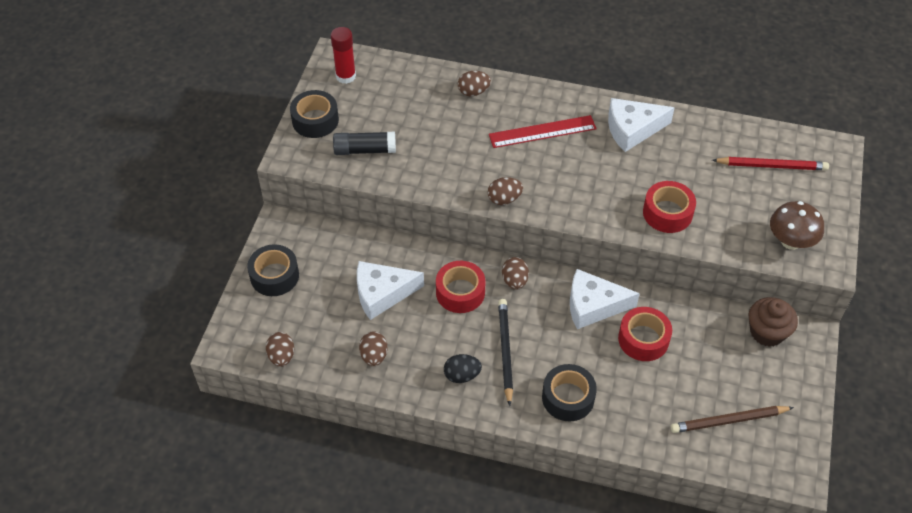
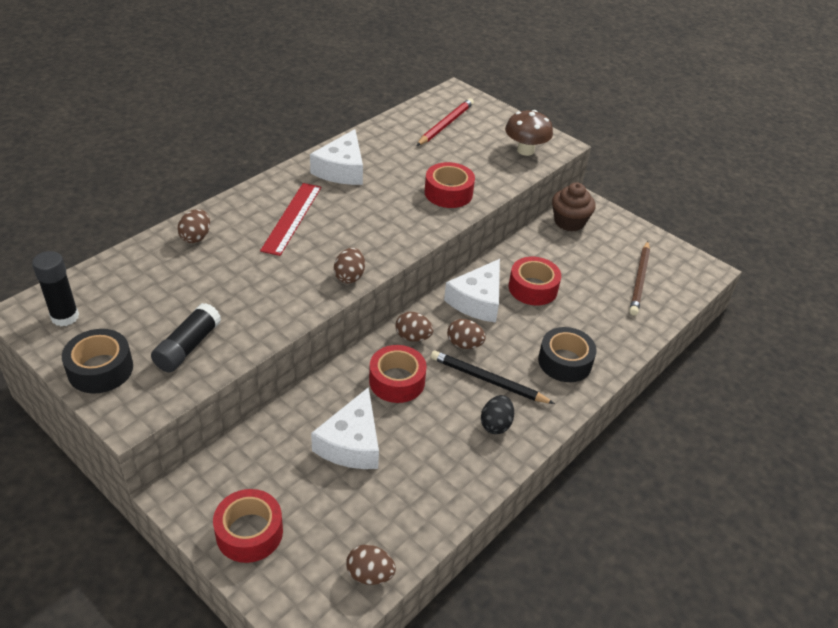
camera: 65 degrees left, 10 degrees down
black tape [247,244,299,296] -> red tape [213,489,283,563]
red glue stick [331,27,356,84] -> black glue stick [32,251,79,326]
brown egg [359,332,387,366] -> brown egg moved to [447,319,486,349]

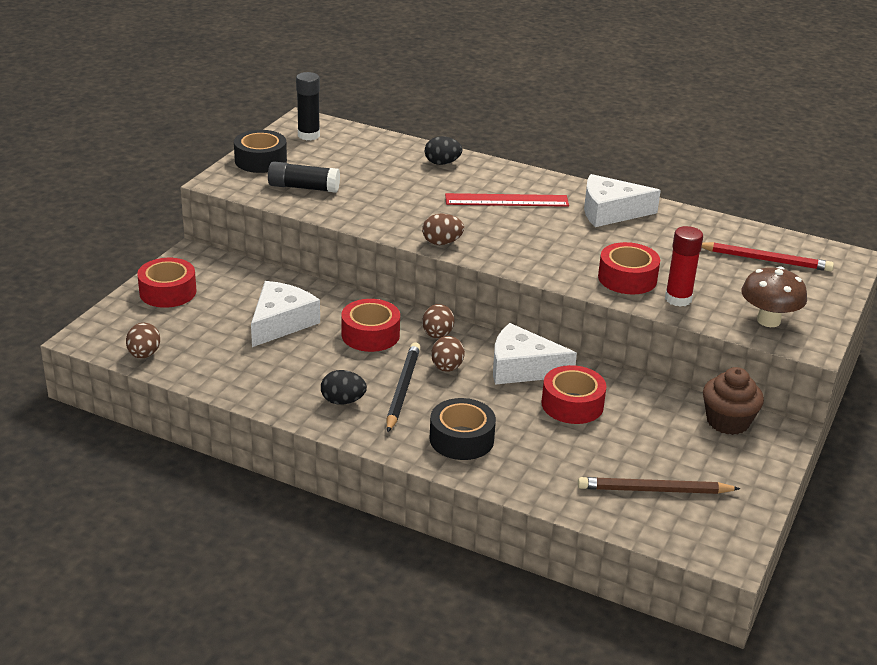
camera: 75 degrees right, 10 degrees down
brown egg [178,209,210,243] -> black egg [425,136,463,165]
white cheese [311,387,379,469] -> white cheese turned 120 degrees clockwise [251,281,320,347]
none -> red glue stick [665,226,703,307]

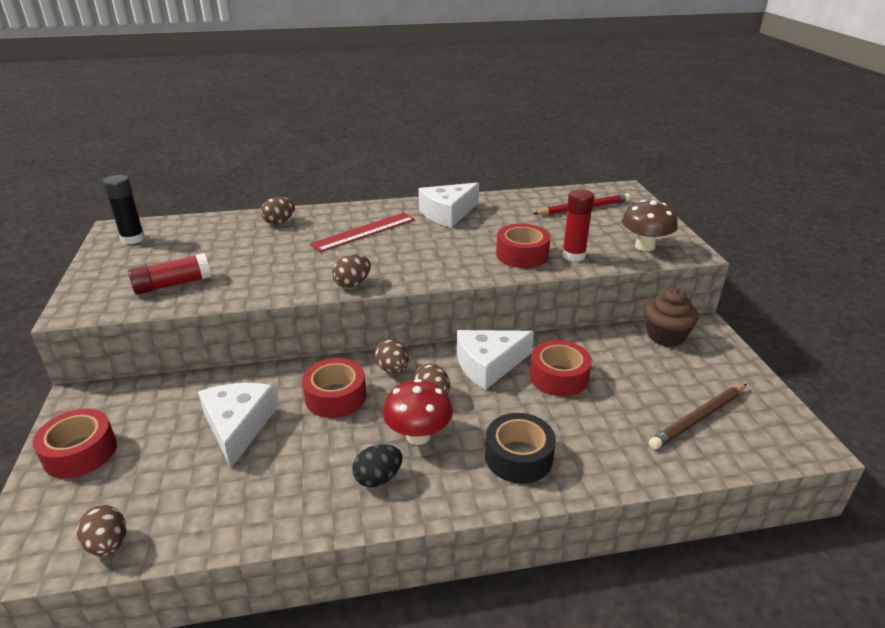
camera: 35 degrees left, 0 degrees up
black tape [234,130,287,173] -> none
black glue stick [268,161,340,193] -> red glue stick [128,253,211,295]
black pencil [387,342,420,432] -> red mushroom [383,379,453,445]
black egg [425,136,463,165] -> brown egg [261,197,295,225]

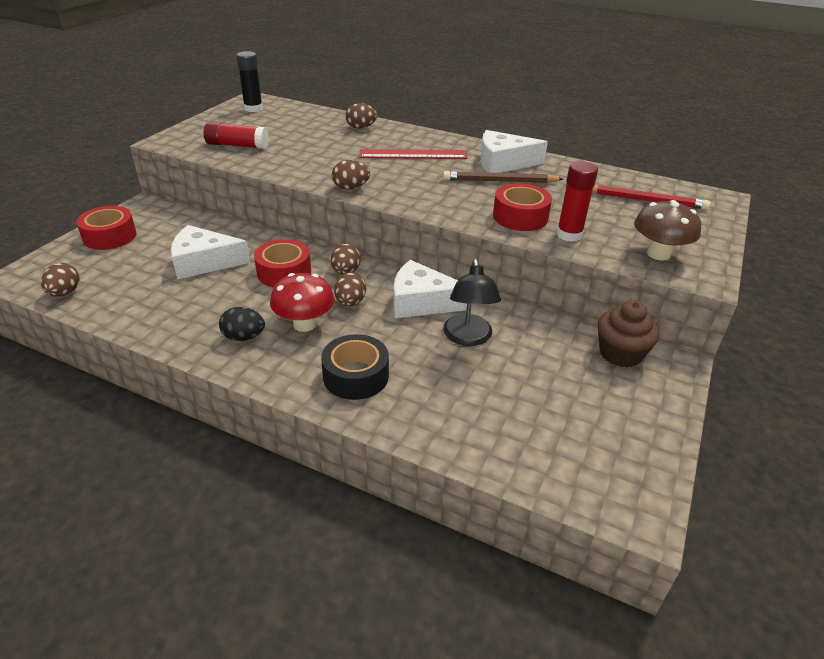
camera: 35 degrees right, 5 degrees up
white cheese [198,383,277,468] -> white cheese turned 120 degrees counterclockwise [171,225,250,279]
red tape [530,340,592,397] -> black lamp [443,259,501,346]
brown pencil [649,384,747,449] -> brown pencil moved to [443,171,563,183]

